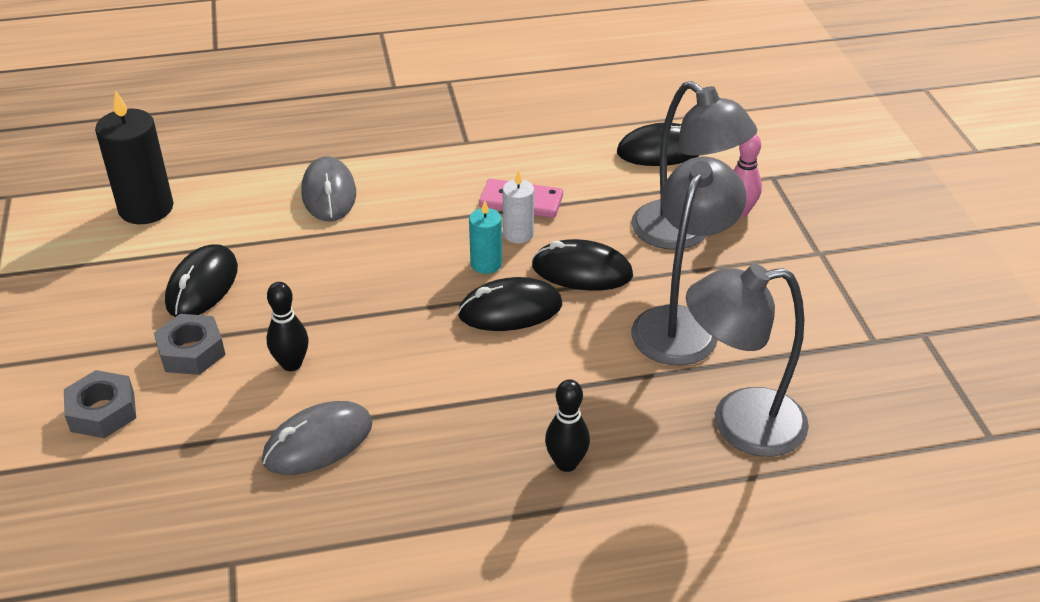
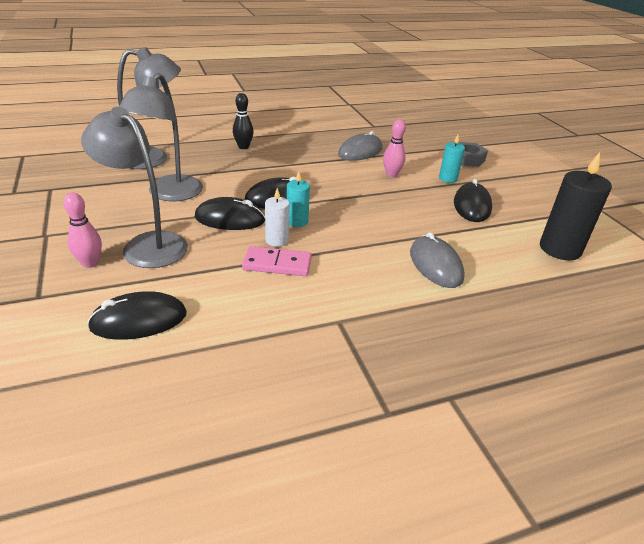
camera: 170 degrees right, 5 degrees down
grey nut [154,314,225,375] -> turquoise candle [439,135,465,183]
black bowling pin [267,282,309,371] -> pink bowling pin [383,119,406,178]

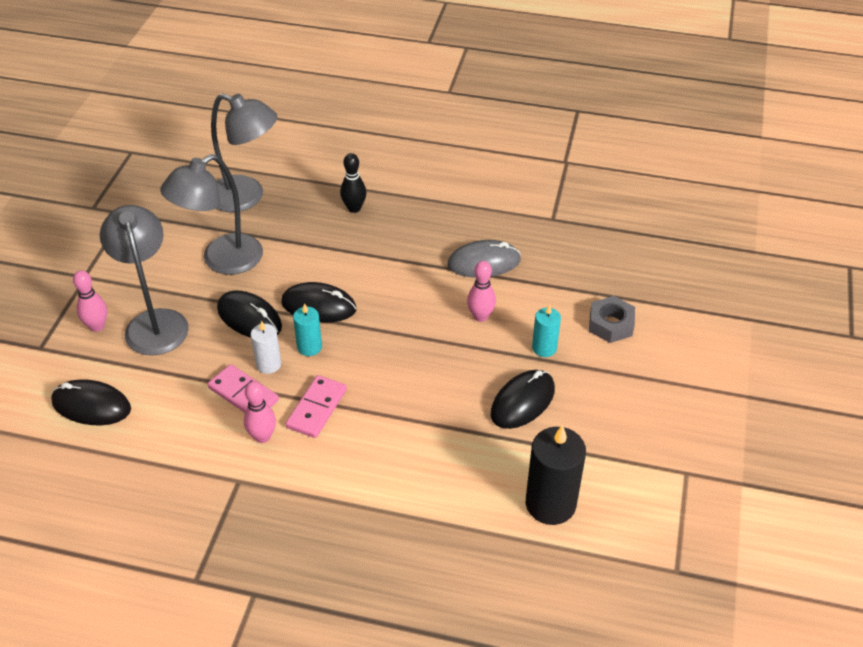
camera: 35 degrees right, 10 degrees up
grey mouse [410,232,465,288] -> none
none -> pink bowling pin [244,381,276,443]
none -> pink domino [286,375,347,438]

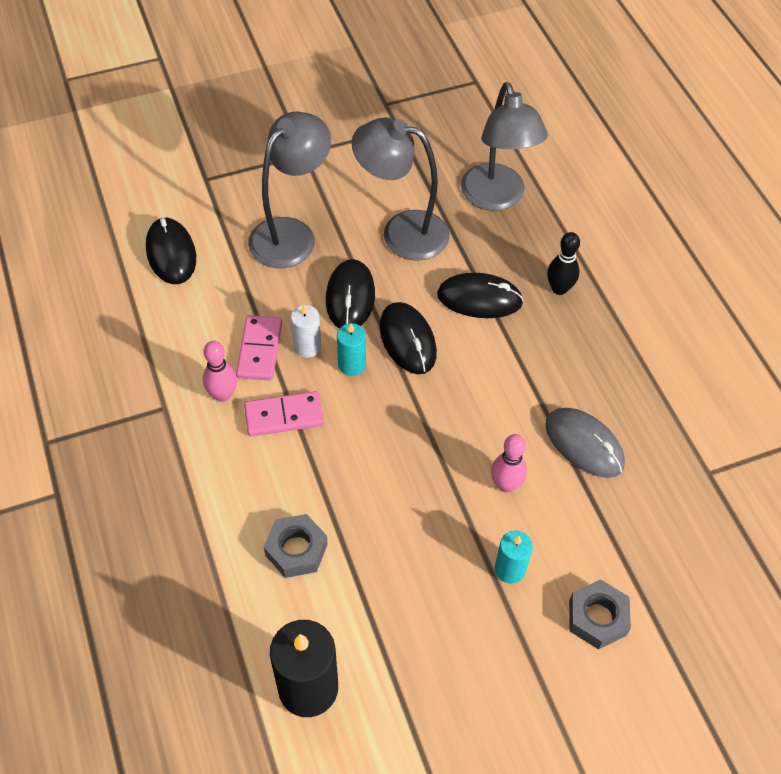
camera: 55 degrees right, 10 degrees up
pink bowling pin [73,270,107,332] -> none
black mouse [491,370,555,429] -> black mouse moved to [437,273,524,318]
none -> grey nut [264,514,328,578]

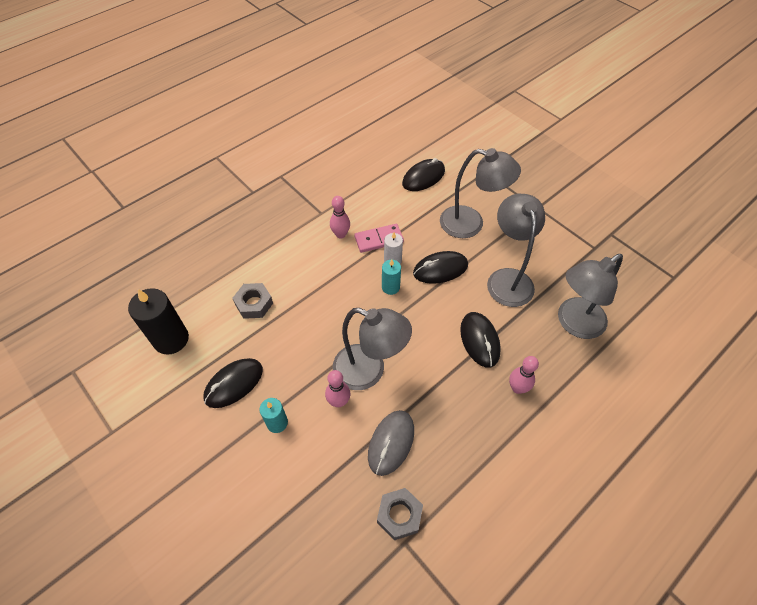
camera: 70 degrees right, 0 degrees up
pink domino [244,391,324,436] -> none
black mouse [379,302,437,374] -> black mouse moved to [203,358,263,408]
black bowling pin [547,232,580,295] -> pink bowling pin [509,356,539,394]
grey nut [569,579,631,649] -> grey nut moved to [377,488,423,540]
none -> grey lamp [333,308,412,390]

